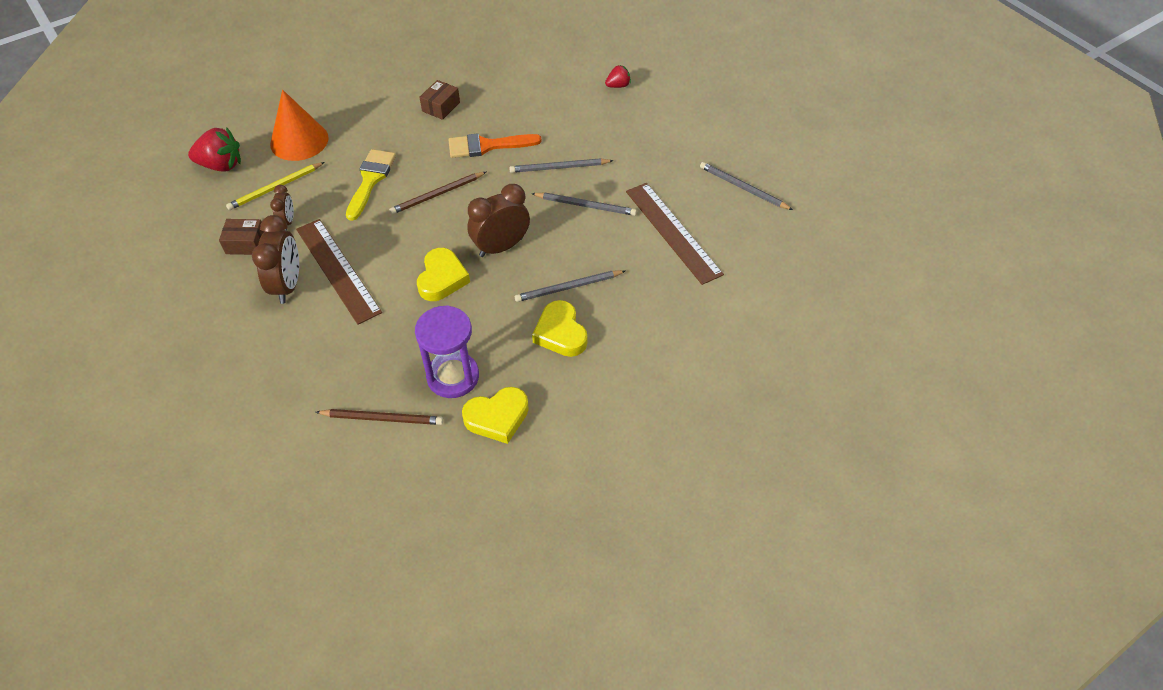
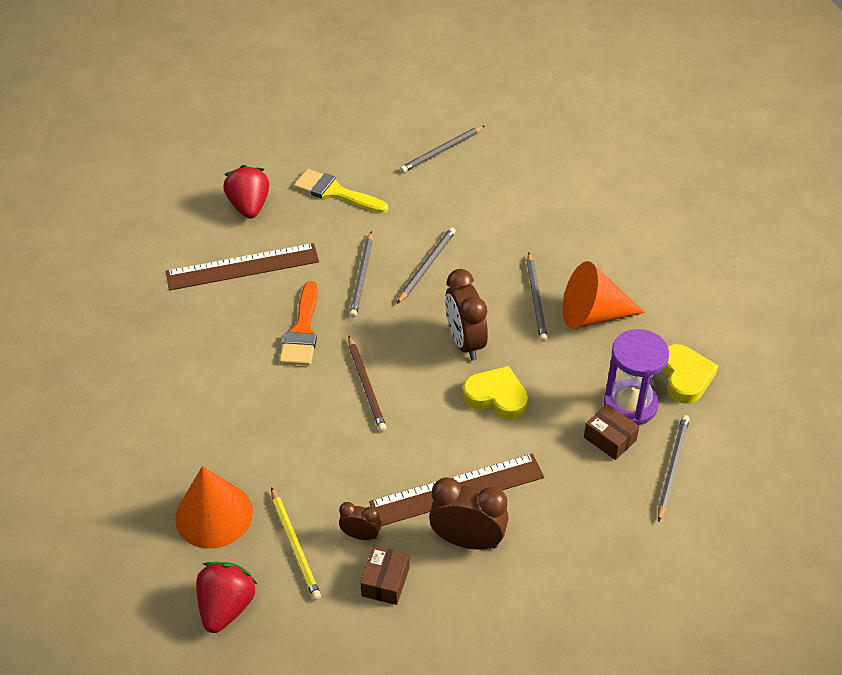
camera: 75 degrees left, 5 degrees down
brown pencil [316,409,443,425] -> grey pencil [658,415,690,522]
yellow brush [346,149,396,221] -> yellow brush moved to [294,169,388,213]
brown box [419,80,460,120] -> brown box moved to [584,404,639,460]
yellow heart [532,300,587,357] -> orange cone [563,261,645,329]
red strawberry [605,65,631,88] -> red strawberry [223,165,269,219], size x1.79
brown ruler [626,183,724,285] -> brown ruler moved to [166,243,319,291]

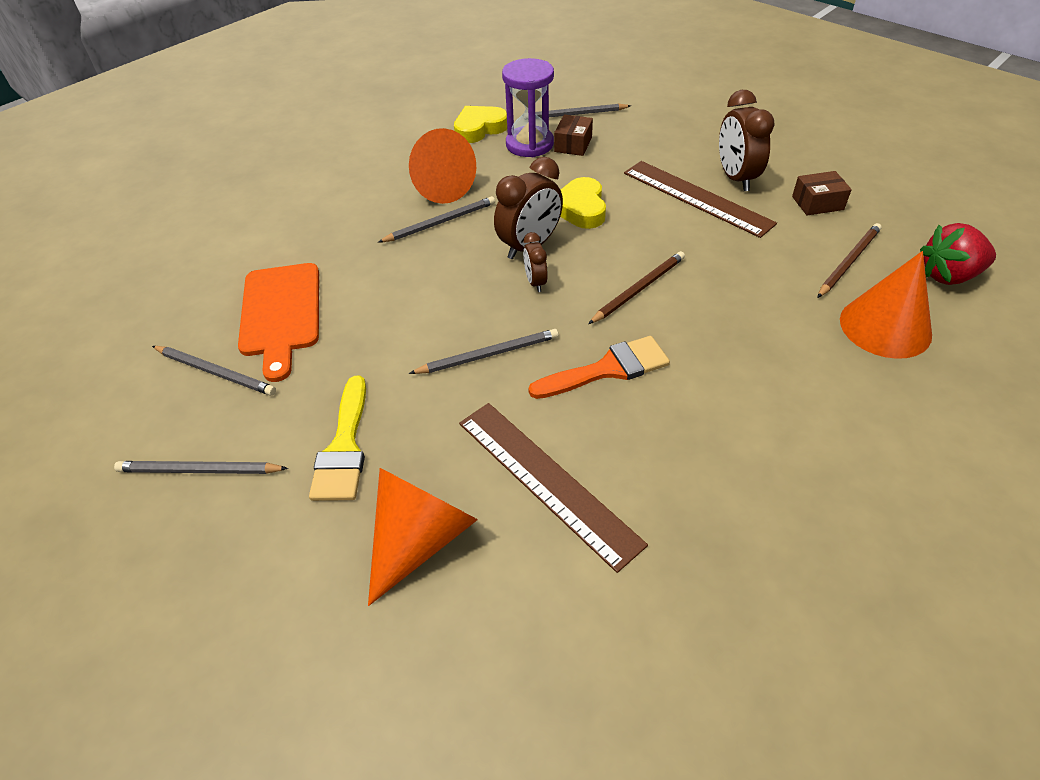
camera: 115 degrees left, 0 degrees up
red strawberry [223,165,269,219] -> orange cone [368,468,478,606]
yellow pencil [271,487,321,600] -> brown pencil [817,223,882,298]
brown clock [339,502,381,540] -> brown clock moved to [523,232,548,292]
grey pencil [397,227,456,304] -> grey pencil moved to [114,461,288,474]
none -> orange cutting board [238,263,319,382]

